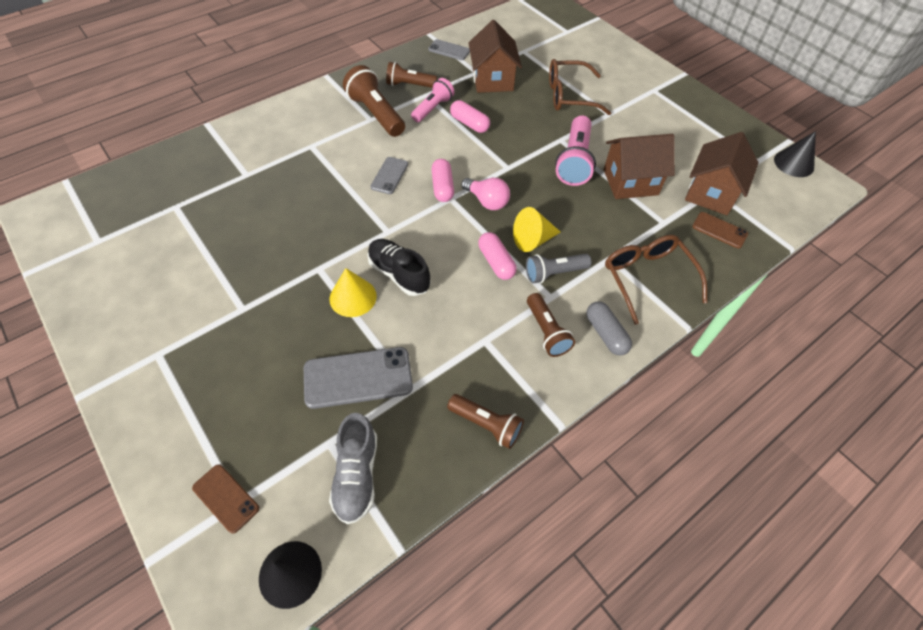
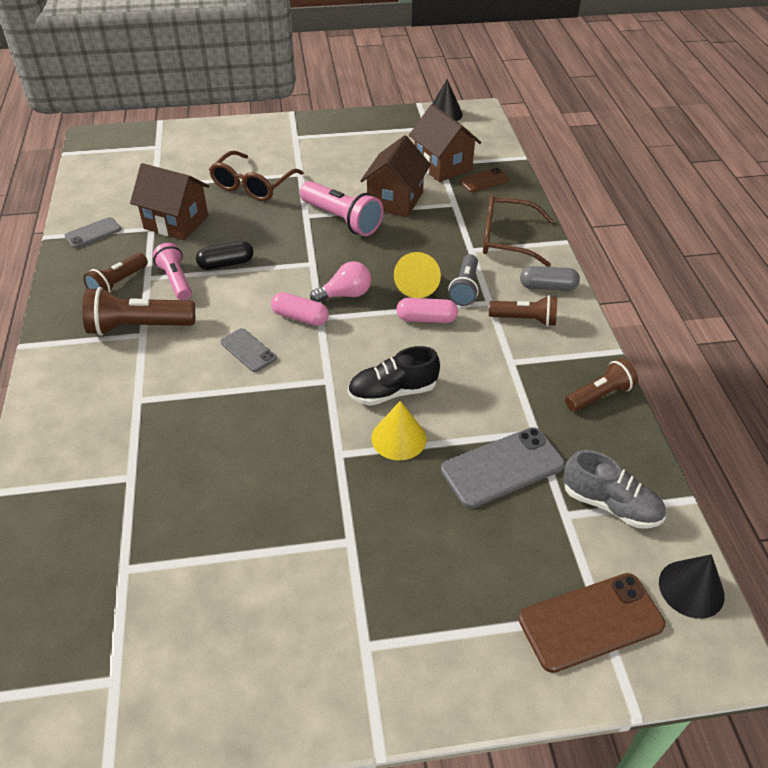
camera: 60 degrees left, 10 degrees down
brown phone [192,464,259,533] -> brown phone [519,573,665,673], size x1.73
grey phone [304,347,413,409] -> grey phone turned 45 degrees clockwise [441,427,565,508]
pink capsule [450,100,490,133] -> black capsule [196,241,254,270]

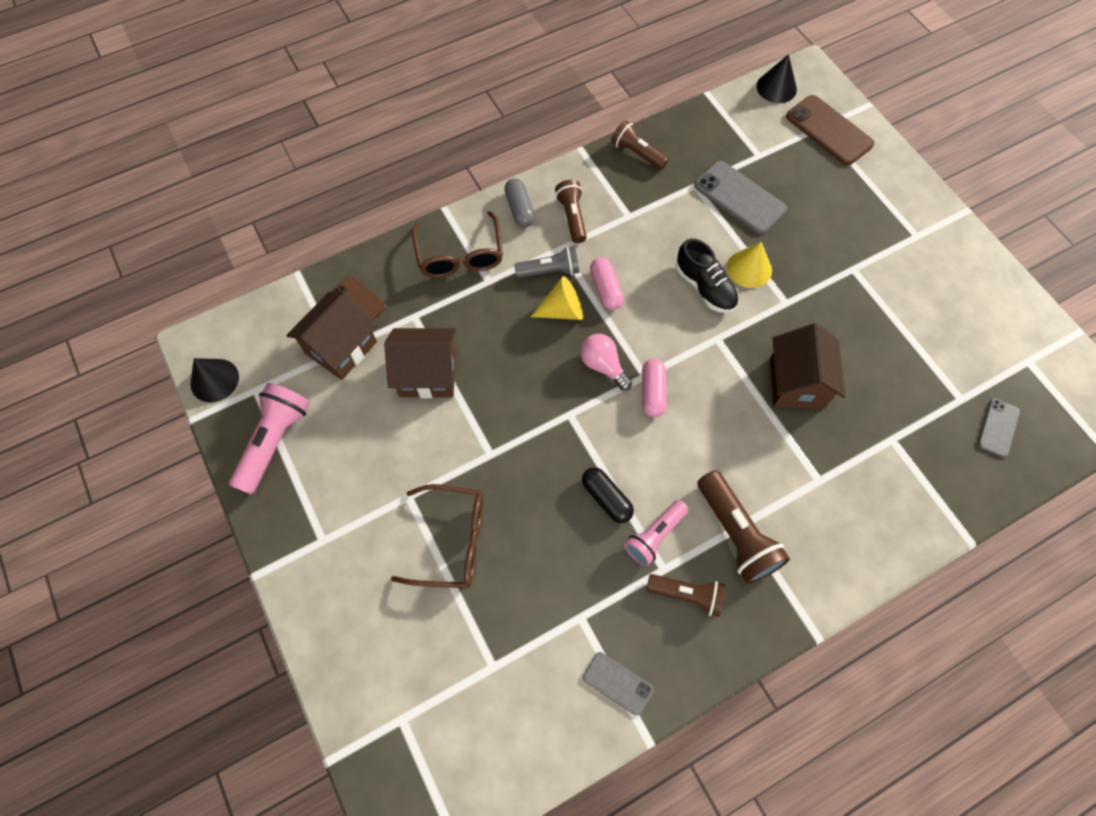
camera: 110 degrees left, 20 degrees up
brown house [130,163,209,240] -> brown house moved to [770,323,845,409]
grey phone [220,328,277,372] -> grey phone moved to [978,398,1020,457]
pink flashlight [300,181,383,236] -> pink flashlight moved to [229,383,310,495]
grey shoe [563,450,666,529] -> none

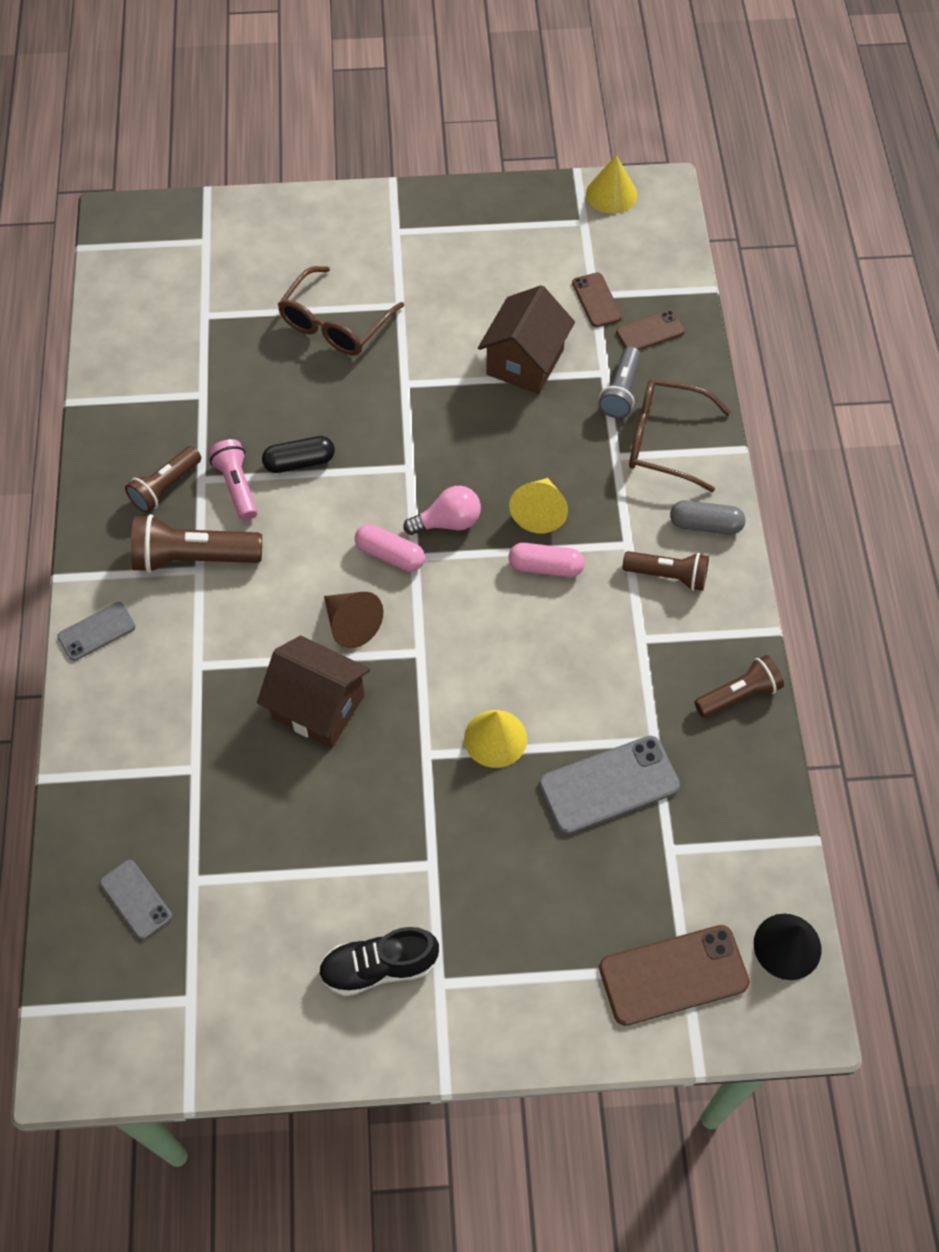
camera: 115 degrees right, 5 degrees down
black cone [190,358,239,402] -> yellow cone [586,155,637,214]
pink flashlight [229,383,310,495] -> none
brown house [286,292,377,380] -> brown phone [572,272,622,327]
grey flashlight [514,246,579,278] -> grey flashlight moved to [598,346,641,418]
grey phone [583,652,654,716] -> grey phone moved to [57,602,136,661]
black shoe [676,238,739,313] -> black shoe moved to [318,927,439,996]
none -> brown cone [324,592,383,648]

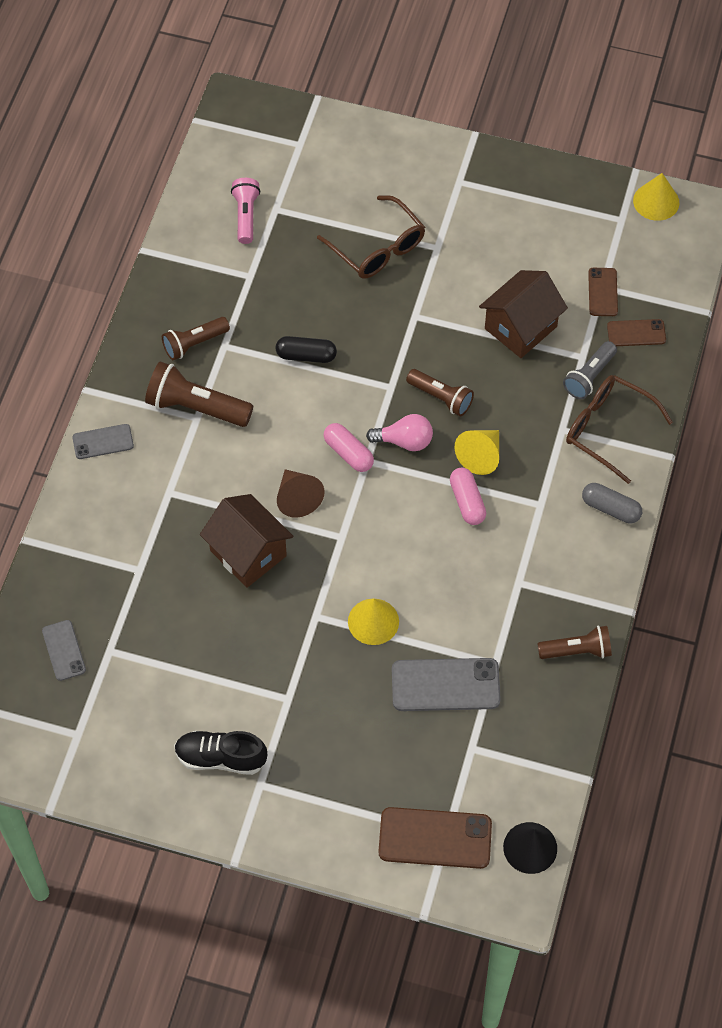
camera: 20 degrees right, 0 degrees up
pink flashlight [208,439,257,521] -> pink flashlight moved to [231,178,260,244]
brown glasses [277,266,404,356] -> brown glasses turned 90 degrees counterclockwise [317,195,425,279]
pink capsule [509,543,585,577] -> pink capsule turned 45 degrees clockwise [450,468,486,525]
brown flashlight [623,551,709,591] -> brown flashlight moved to [406,369,474,416]

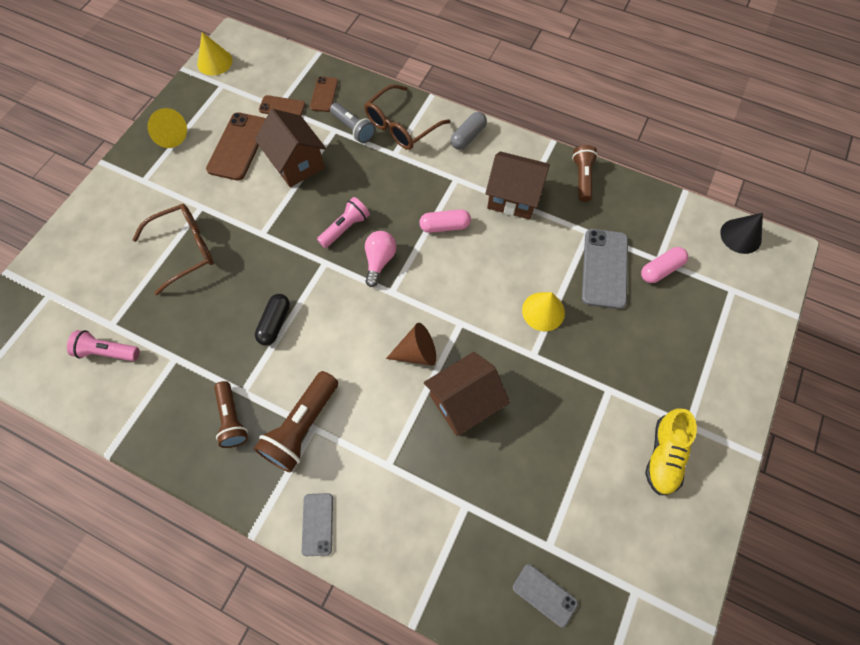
camera: 80 degrees left, 5 degrees up
grey phone [42,620,86,681] -> grey phone turned 45 degrees clockwise [513,564,578,627]
black shoe [174,731,267,775] -> yellow shoe [645,408,697,495]
pink capsule [324,423,374,472] -> pink capsule moved to [641,247,688,283]
brown phone [378,807,492,869] -> brown phone moved to [206,112,266,181]
brown flashlight [406,369,474,416] -> pink flashlight [317,197,370,248]
yellow cone [455,430,499,475] -> yellow cone moved to [148,108,187,148]
none -> brown house [485,151,550,220]

